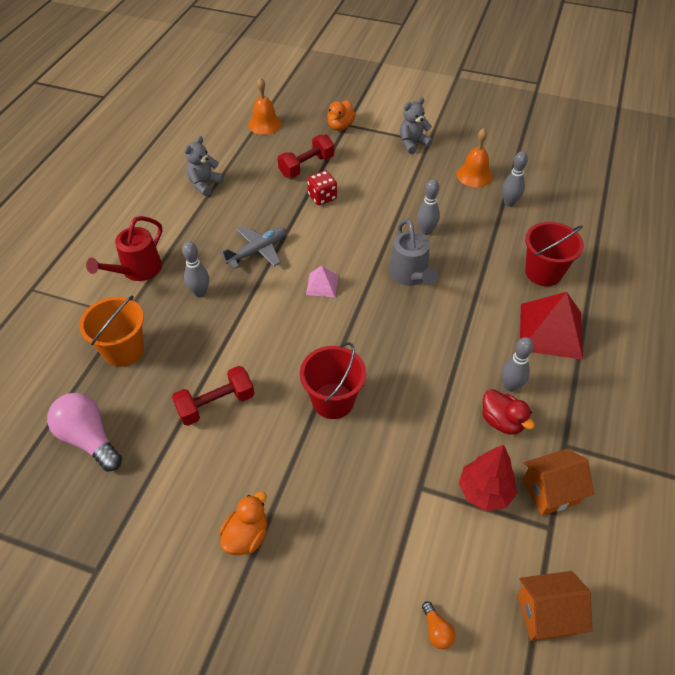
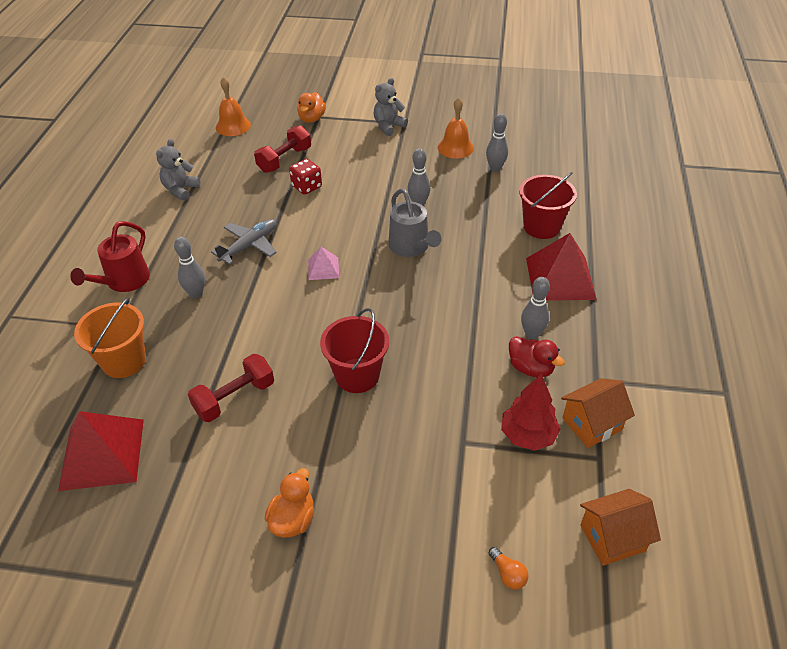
camera: 10 degrees left, 5 degrees down
pink light bulb [47,393,122,472] -> red pyramid [58,411,144,491]

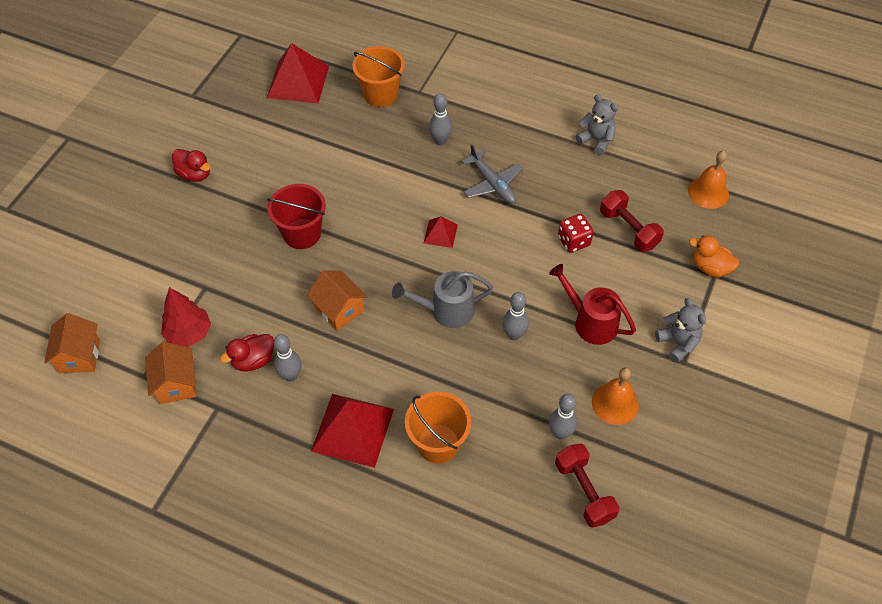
camera: 105 degrees right, 10 degrees up
red watering can [70,221,150,292] -> red watering can moved to [549,264,636,345]
red dumbbell [188,354,274,422] -> red dumbbell moved to [555,444,620,528]
orange duck [265,468,314,538] -> red duck [172,149,211,182]
pink pyramid [308,247,339,280] -> red pyramid [424,216,458,248]
orange light bulb [489,547,529,590] -> none
red bucket [519,172,577,239] -> orange bucket [405,392,471,464]
none -> orange house [307,271,368,331]

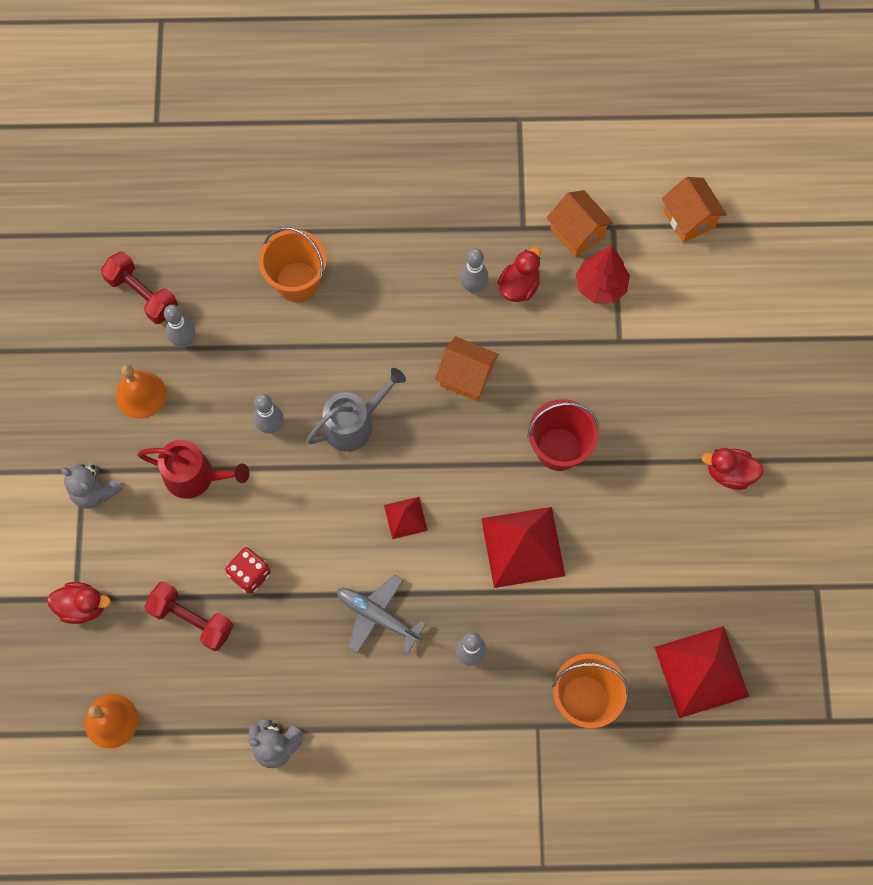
camera: 155 degrees right, 15 degrees up
red pyramid [311,394,394,468] -> red pyramid moved to [481,507,565,588]
orange duck [689,235,739,277] -> red duck [47,582,111,624]

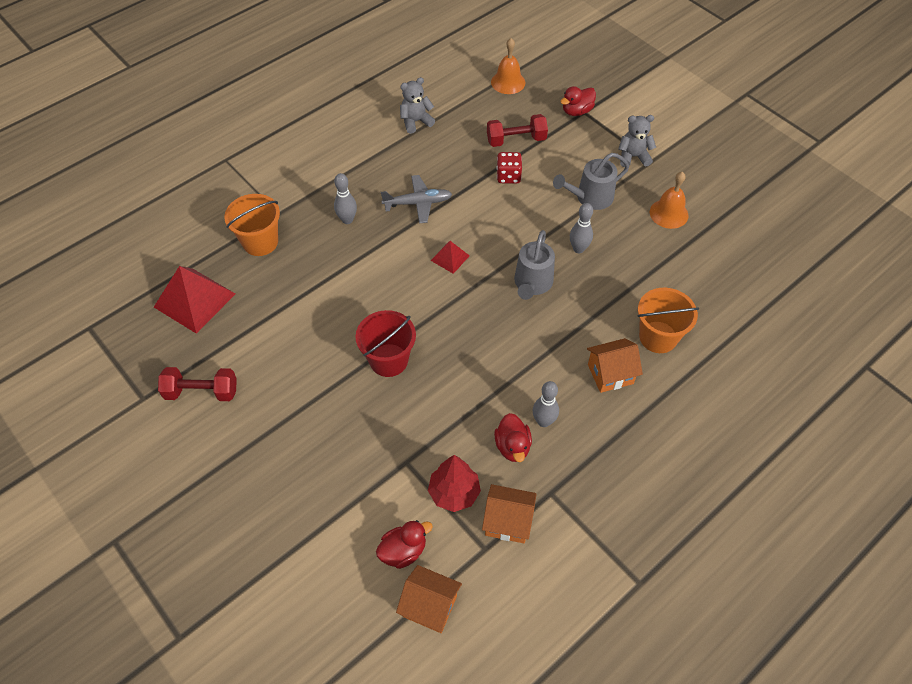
camera: 140 degrees right, 15 degrees down
red dumbbell [101,251,178,324] -> red dumbbell moved to [158,367,237,401]
red watering can [137,440,250,499] -> grey watering can [553,153,629,210]
grey bowling pin [164,305,195,348] -> none
orange house [435,336,499,401] -> orange house moved to [587,338,643,393]
red pyramid [481,507,565,588] -> none
red duck [701,448,764,490] -> red duck moved to [376,520,433,569]

